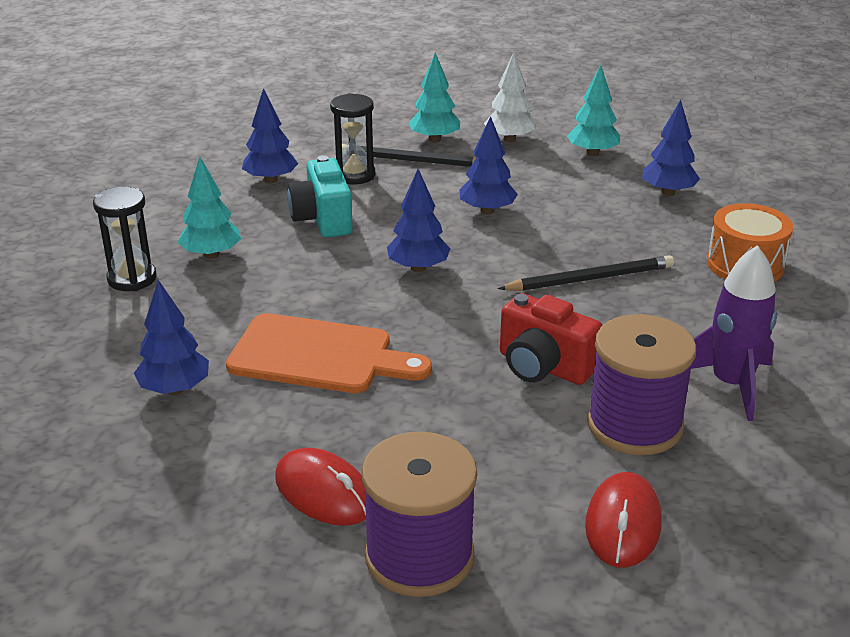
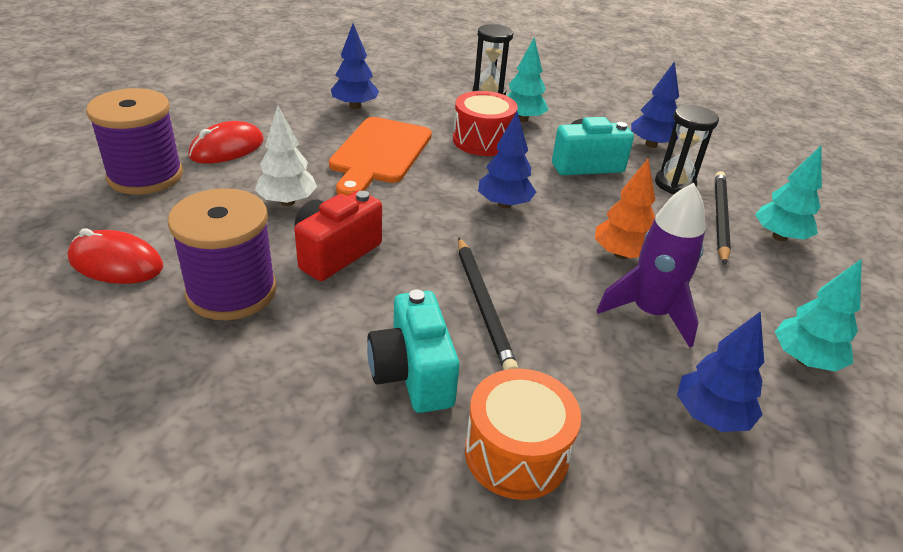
camera: 90 degrees right, 5 degrees up
blue tree [460,116,518,214] -> orange tree [595,158,655,259]
white tree [484,52,536,143] -> white tree moved to [255,106,317,206]
purple rocket [691,245,777,421] -> purple rocket moved to [597,183,705,348]
none -> turquoise camera [367,290,459,413]
none -> red drum [453,91,518,156]

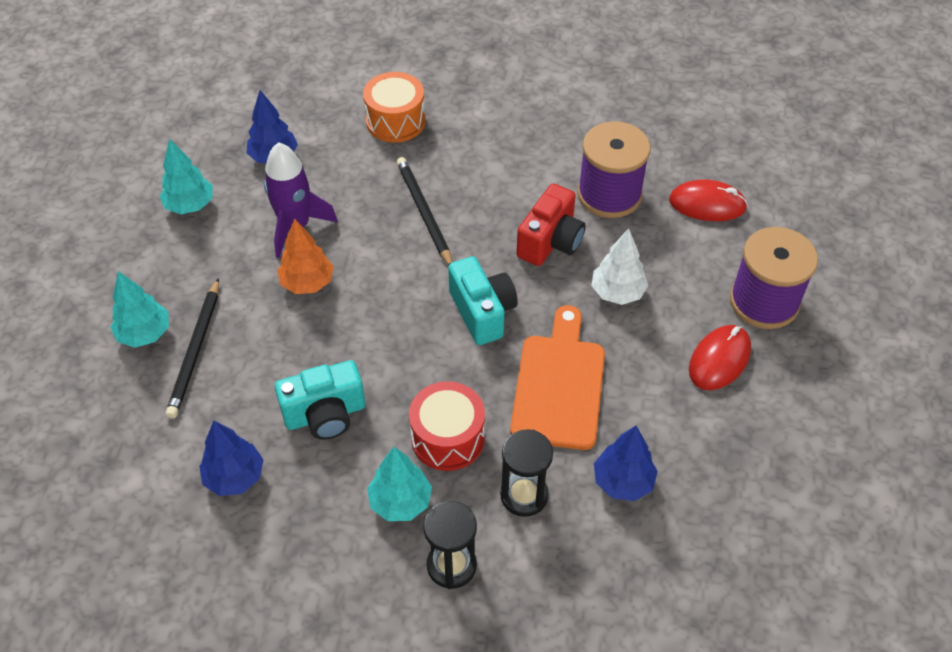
camera: 175 degrees right, 15 degrees up
turquoise camera [367,290,459,413] -> turquoise camera moved to [448,256,518,345]
blue tree [478,112,536,209] -> none
black hourglass [655,105,719,194] -> black hourglass moved to [500,429,553,517]

